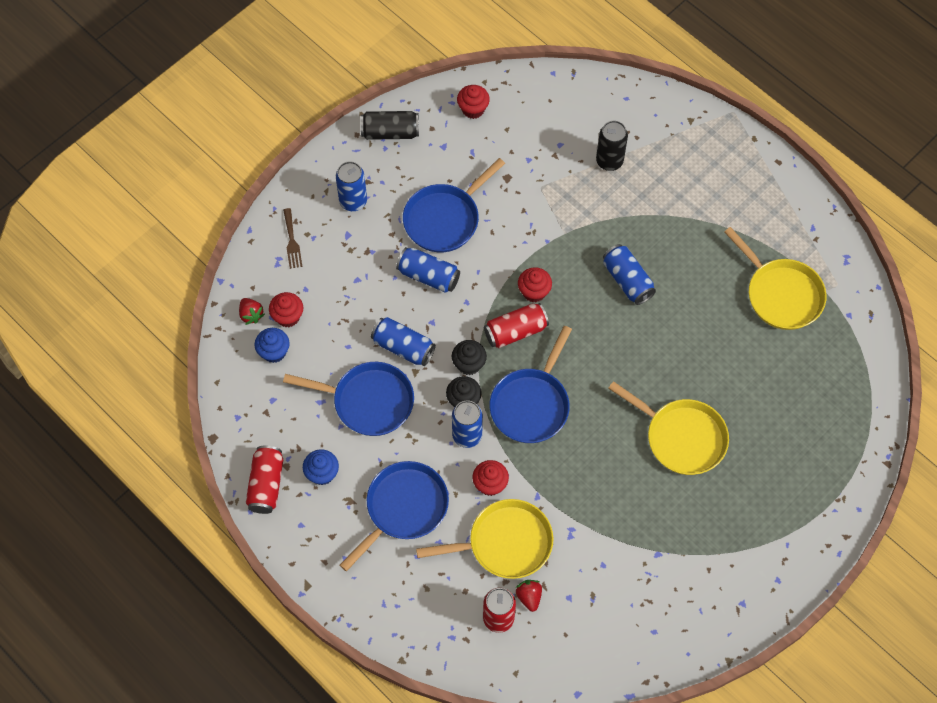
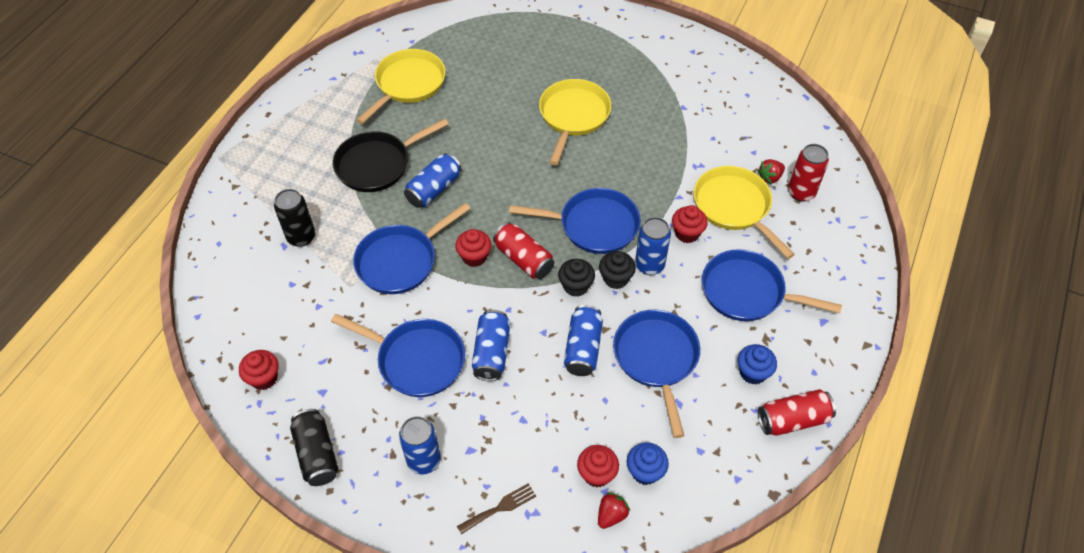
camera: 110 degrees left, 10 degrees down
none -> black pan [333,118,449,192]
none -> blue pan [353,203,471,294]

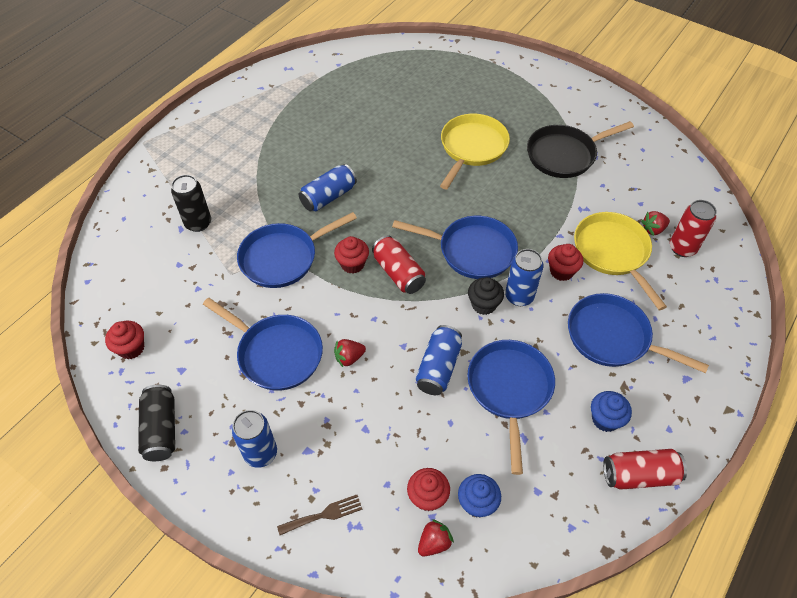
camera: 10 degrees right, 0 degrees up
black pan [333,118,449,192] -> black pan moved to [527,121,634,178]
yellow pan [356,49,445,124] -> none
blue can [472,310,510,381] -> red strawberry [334,339,366,367]
black cupcake [558,259,595,297] -> none

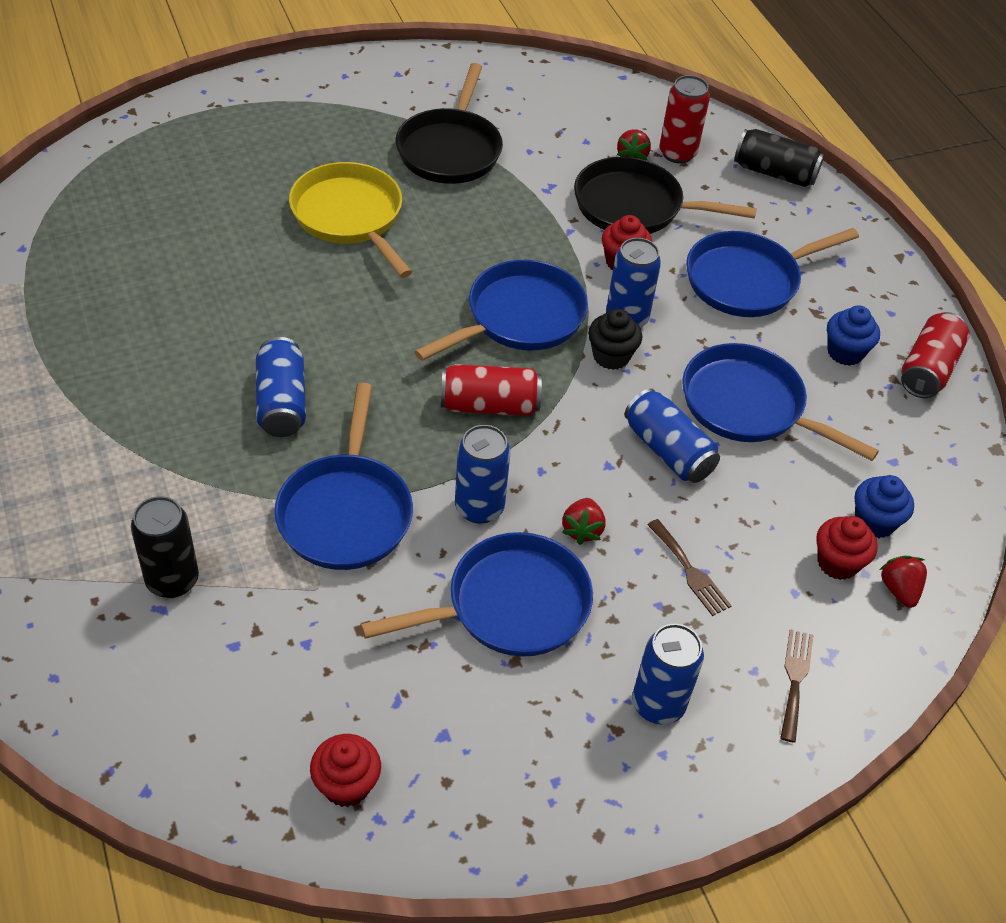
camera: 60 degrees left, 5 degrees down
black can [138,385,175,461] -> black can moved to [734,129,824,187]
red cupcake [334,236,369,273] -> none
yellow pan [574,212,667,310] -> black pan [574,157,757,234]
none -> blue can [455,425,511,524]
none -> brown fork [647,519,732,616]

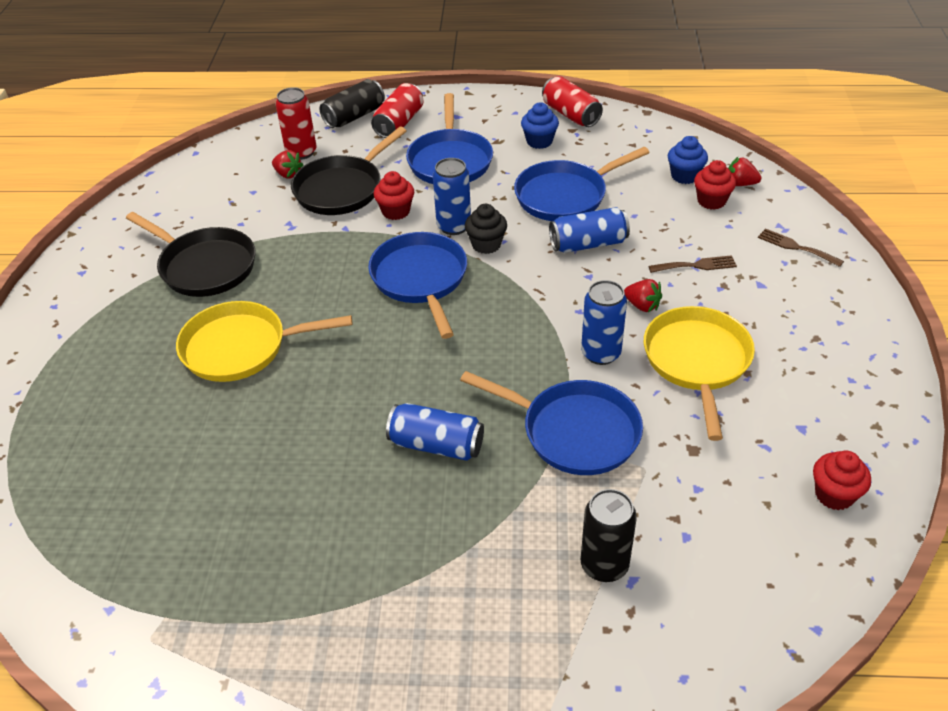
camera: 60 degrees left, 5 degrees down
blue pan [360,532,593,657] -> yellow pan [644,306,755,441]
red can [441,364,542,416] -> red can moved to [371,83,424,138]
blue can [632,624,704,725] -> none

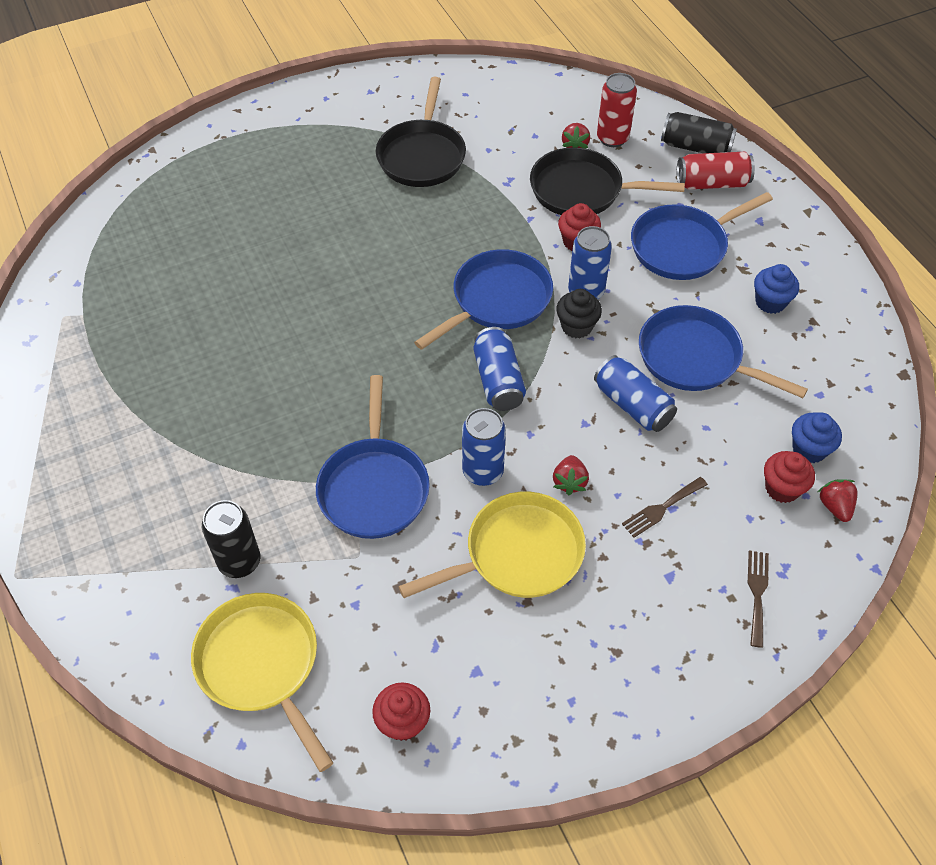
camera: 60 degrees right, 10 degrees up
yellow pan [176,301,352,382] -> yellow pan moved to [191,593,333,772]
blue can [386,403,484,461] -> blue can moved to [473,327,526,411]
red can [542,76,603,127] -> none
brown fork [649,255,737,273] -> brown fork turned 90 degrees clockwise [622,477,708,538]

